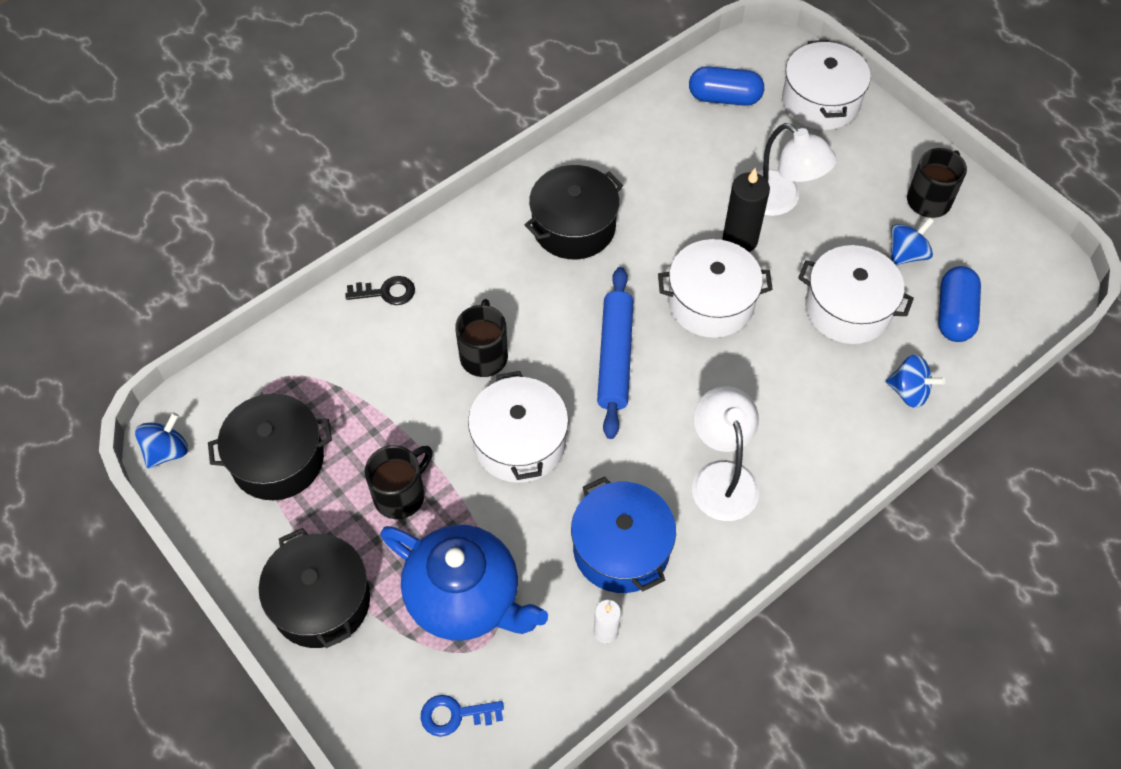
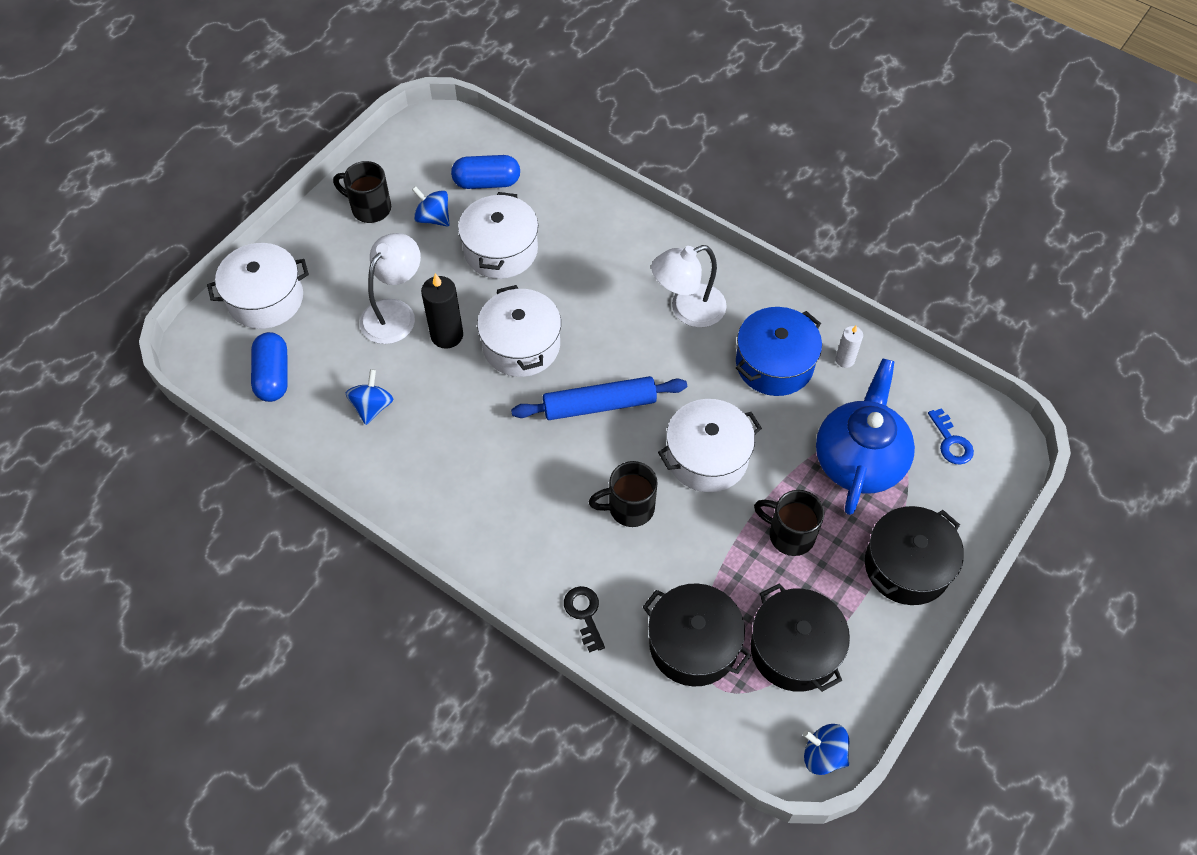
camera: 105 degrees left, 0 degrees up
black pot [525,165,623,259] -> black pot moved to [643,583,751,686]
blue spinning top [886,354,945,408] -> blue spinning top moved to [346,369,394,425]

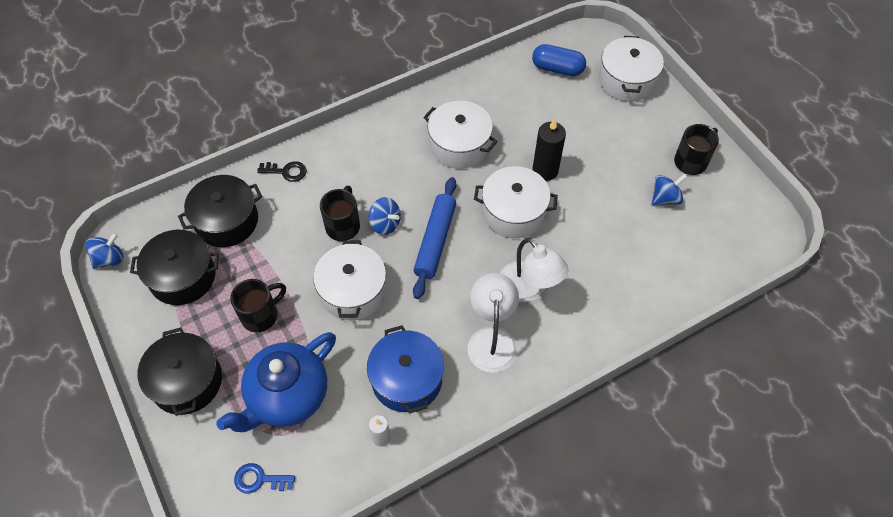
camera: 115 degrees right, 0 degrees up
blue spinning top [346,369,394,425] -> blue spinning top moved to [369,197,401,235]
white lamp [360,233,421,344] -> white lamp moved to [500,238,568,302]
blue capsule [451,155,520,189] -> none
white pot [458,192,538,279] -> white pot moved to [423,101,498,169]
blue teapot [816,358,915,515] -> blue teapot turned 90 degrees clockwise [216,332,336,432]

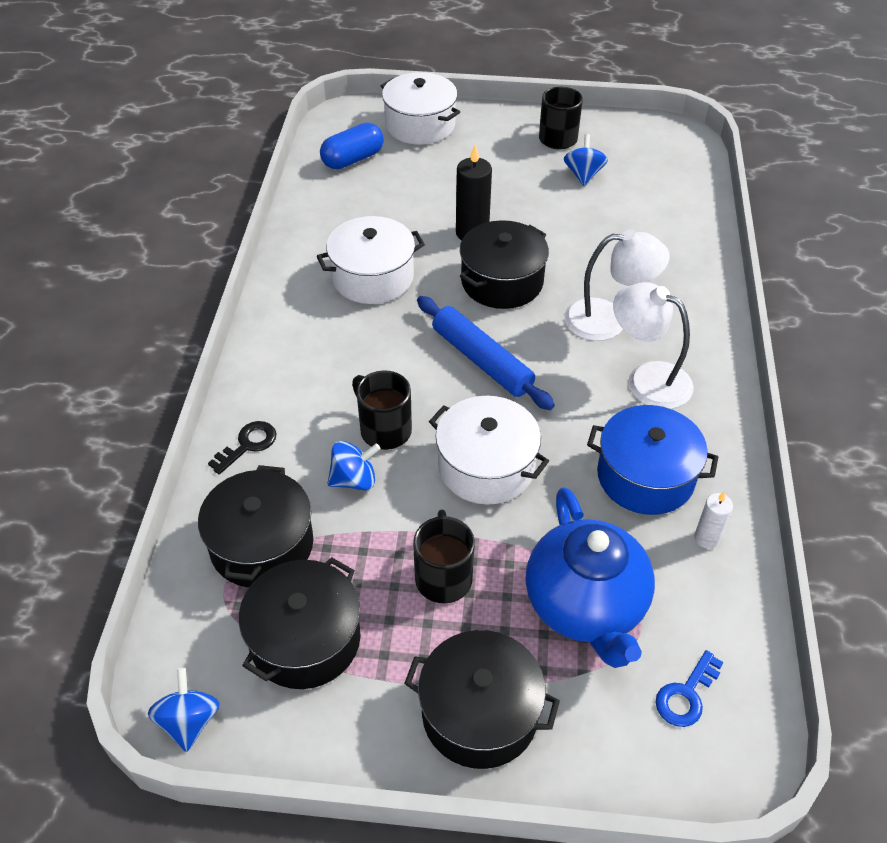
camera: 55 degrees left, 10 degrees down
blue spinning top [369,197,401,235] -> blue spinning top moved to [327,441,381,490]
white pot [474,166,558,238] -> black pot [460,220,549,309]

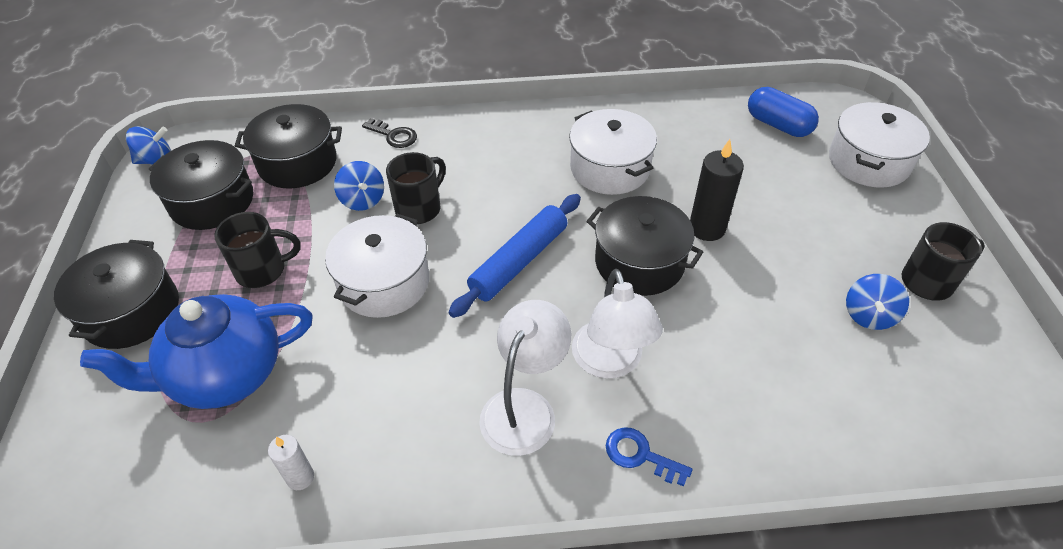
camera: 80 degrees right, 0 degrees up
blue spinning top [564,134,608,186] -> blue spinning top turned 120 degrees clockwise [846,274,909,330]
blue pot [587,405,718,515] -> none
blue key [655,650,724,727] -> blue key moved to [606,427,693,486]

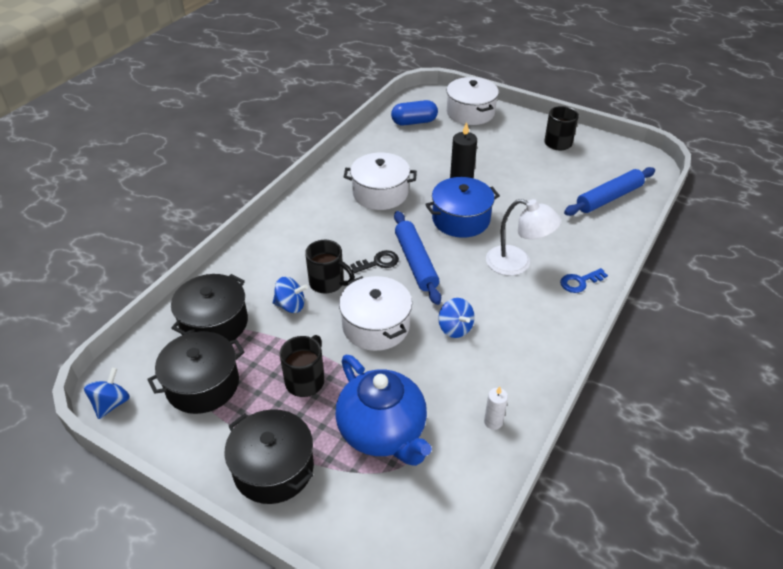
camera: 55 degrees left, 5 degrees down
blue teapot [80,294,313,409] -> blue teapot turned 45 degrees counterclockwise [335,355,432,466]
black key [362,118,417,148] -> black key moved to [350,250,399,273]
black mug [386,152,446,224] -> black mug turned 135 degrees clockwise [305,240,355,294]
white lamp [479,300,571,456] -> none
black pot [586,196,703,296] -> blue pot [425,177,500,238]
blue spinning top [846,274,909,330] -> blue spinning top moved to [439,298,474,338]
none -> blue rolling pin [564,167,655,216]

